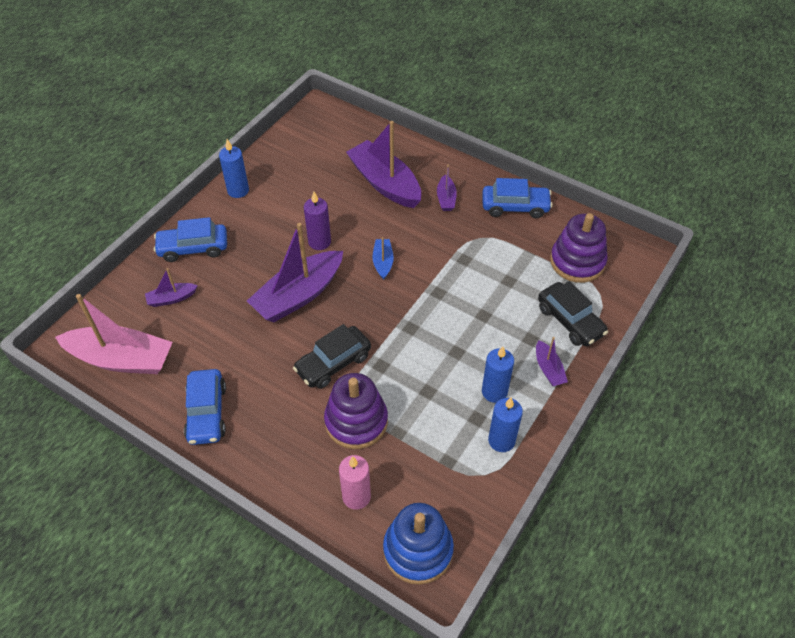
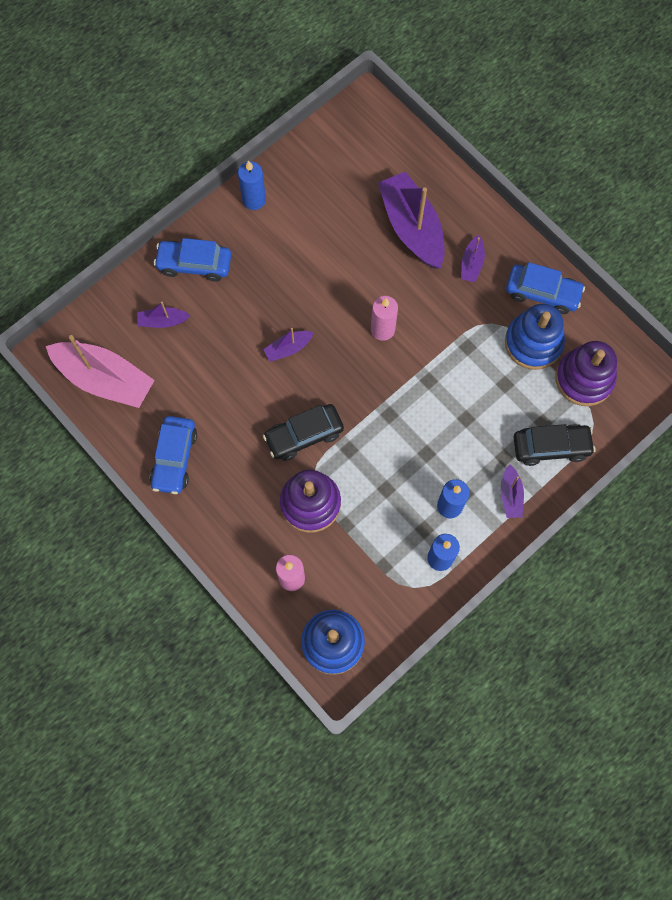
camera: 15 degrees right, 20 degrees up
purple boat [247,223,343,323] -> purple boat [263,328,314,362], size x0.47
purple candle [304,192,331,250] -> none
blue boat [372,237,394,280] -> pink candle [371,296,398,341]
black car [538,281,608,346] -> black car turned 75 degrees counterclockwise [513,424,595,466]
none -> blue stacking toy [505,304,565,370]

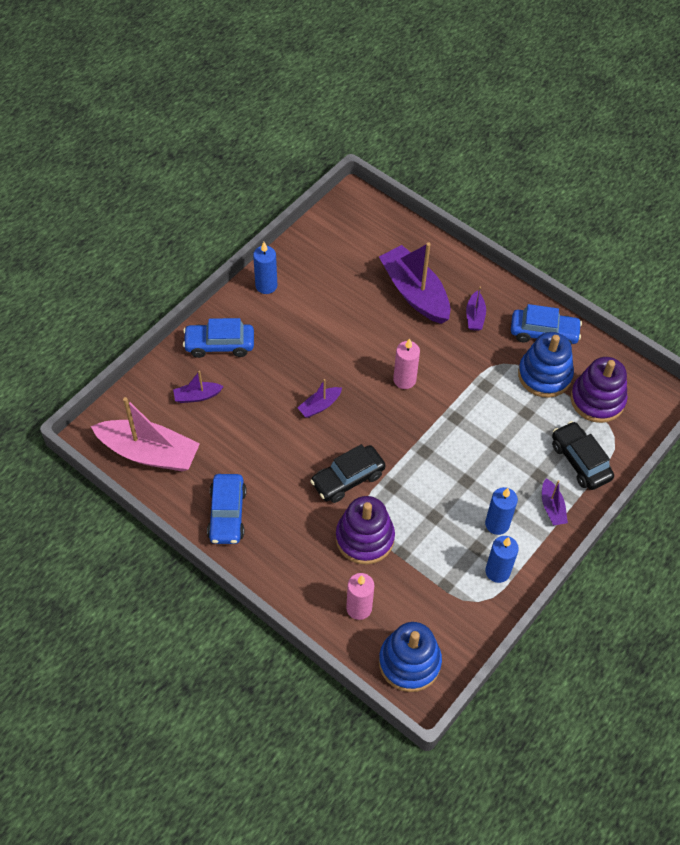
camera: 10 degrees left, 15 degrees down
black car [513,424,595,466] -> black car turned 105 degrees counterclockwise [552,421,614,490]

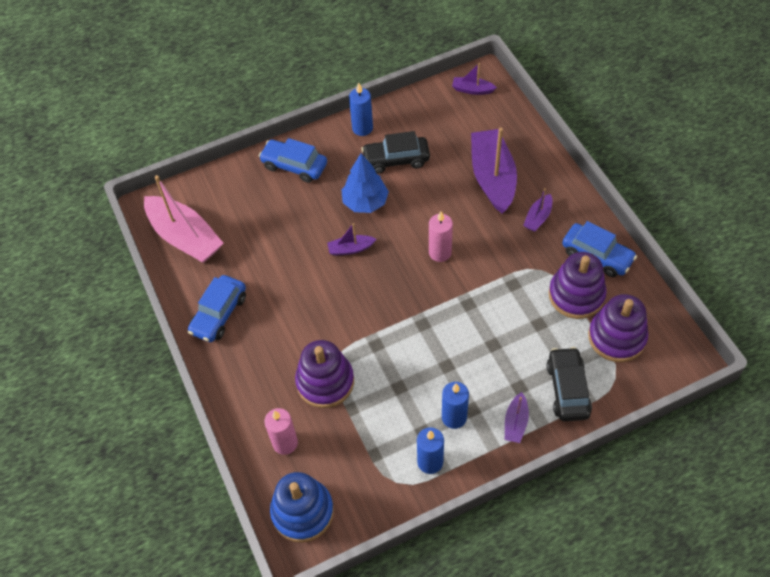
camera: 30 degrees right, 0 degrees up
purple boat [173,371,224,403] -> purple boat moved to [452,63,497,95]
black car [310,444,386,503] -> black car moved to [361,131,430,174]
blue stacking toy [518,332,574,398] -> purple stacking toy [549,252,607,319]
none -> blue tree [342,154,389,213]

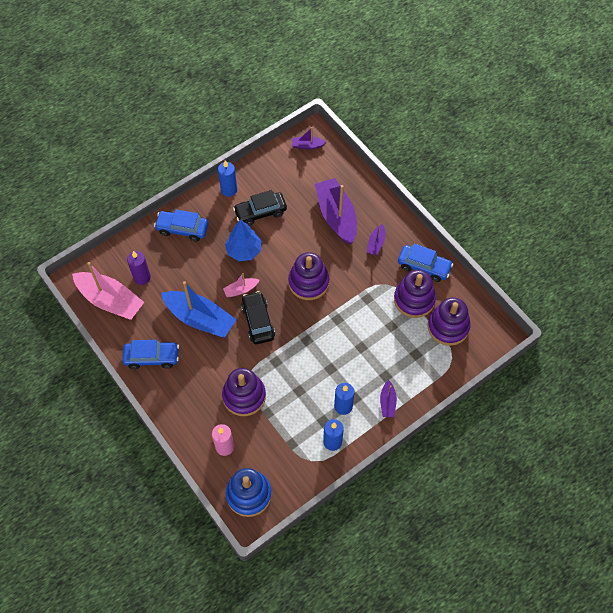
camera: 15 degrees left, 5 degrees up
blue car [188,275,246,342] -> blue car turned 105 degrees counterclockwise [122,340,179,369]
purple boat [327,223,376,256] -> pink boat [223,273,259,297]
pink candle [429,211,453,262] -> purple stacking toy [288,252,329,300]
black car [546,347,592,421] -> black car moved to [241,291,275,344]
none -> purple candle [127,251,151,285]
none -> blue boat [161,281,237,338]

